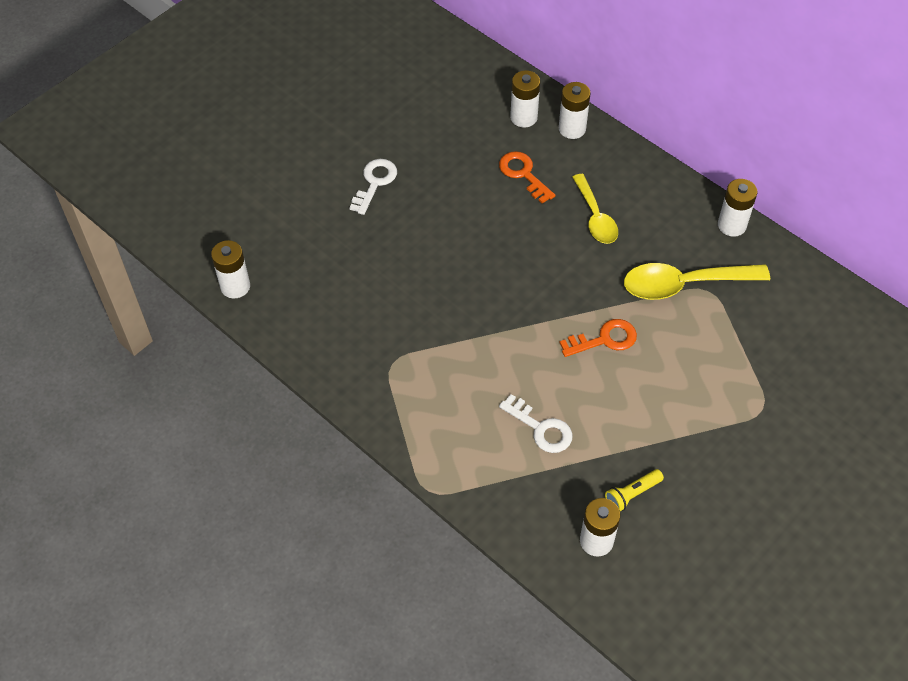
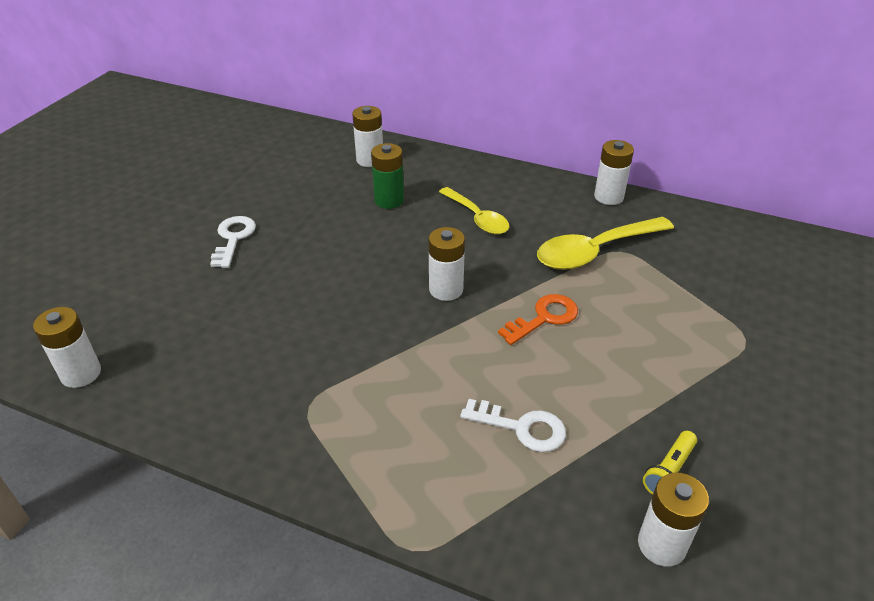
camera: 20 degrees left, 15 degrees down
orange key [499,151,555,204] -> green battery [371,143,404,209]
white battery [559,82,591,139] -> white battery moved to [429,227,465,301]

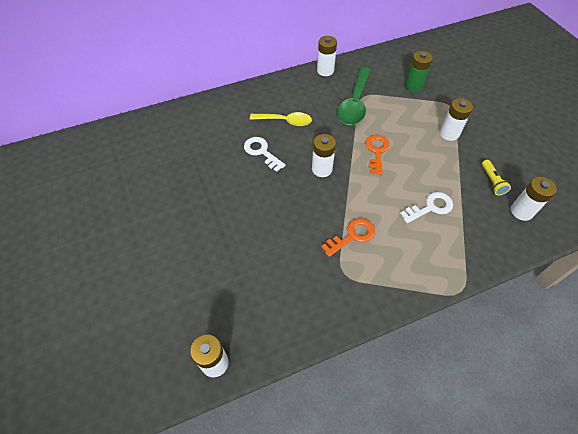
camera: 45 degrees left, 15 degrees up
white key [210,216,256,268] -> white key moved to [244,137,286,172]
white battery [352,106,383,167] -> white battery moved to [440,98,473,141]
green battery [371,143,404,209] -> green battery moved to [405,51,433,92]
yellow spoon [537,217,674,270] -> green spoon [337,67,371,125]
none -> orange key [321,218,375,257]

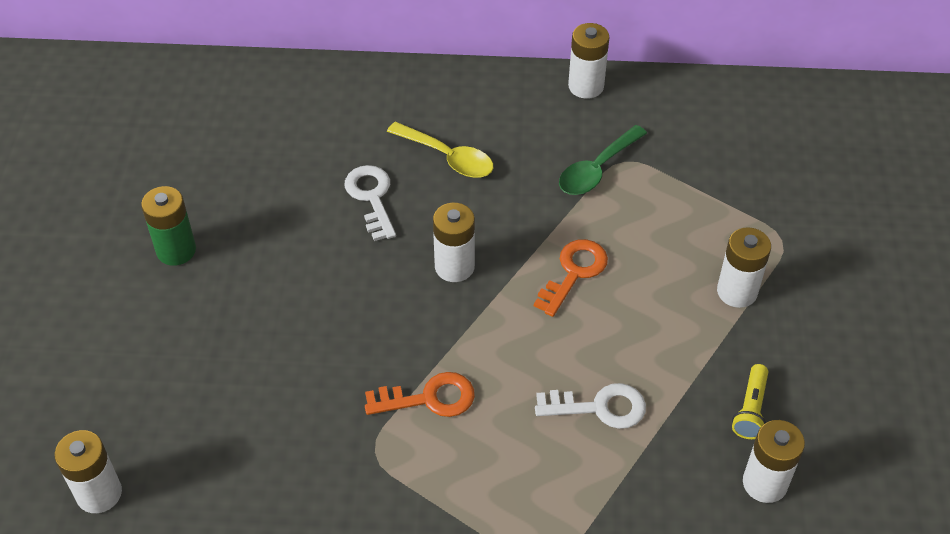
camera: 25 degrees right, 5 degrees down
green spoon [337,67,371,125] -> green spoon [559,125,647,195], size x0.66
green battery [405,51,433,92] -> green battery moved to [141,186,196,266]

